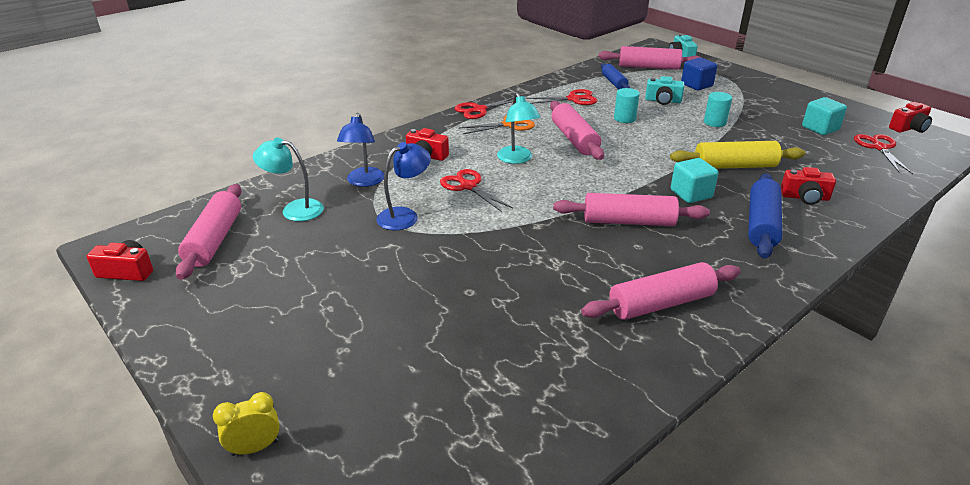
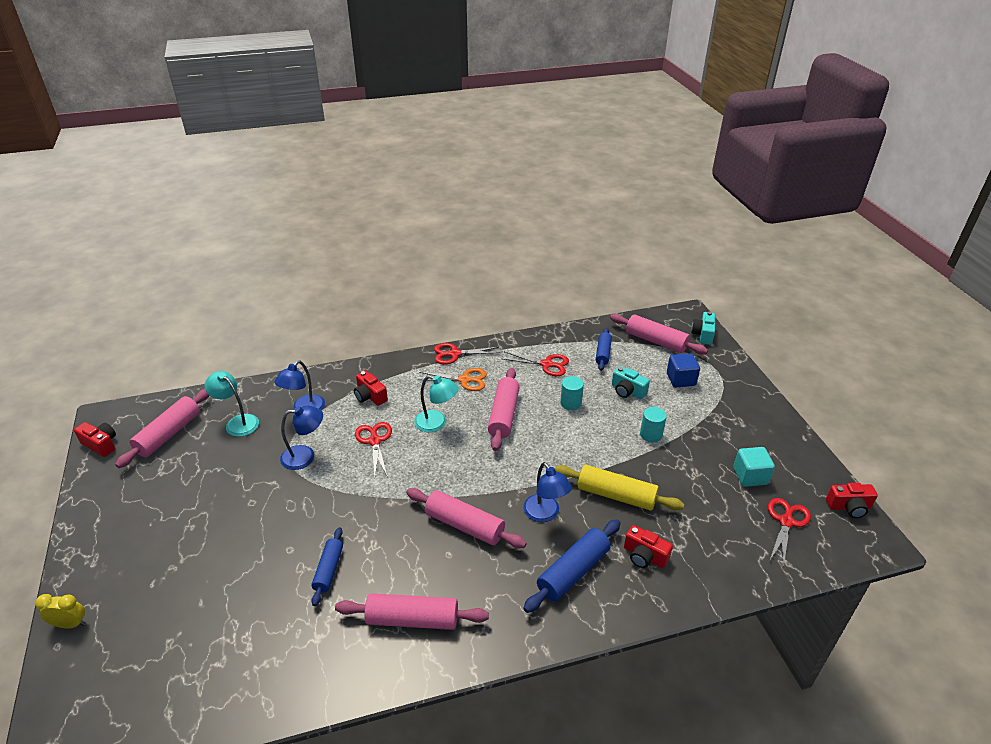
camera: 25 degrees right, 5 degrees up
turquoise lamp [497,93,540,164] -> turquoise lamp turned 75 degrees counterclockwise [414,375,459,432]
turquoise cube [671,158,719,203] -> blue lamp [523,462,572,522]
none -> blue rolling pin [311,527,343,606]

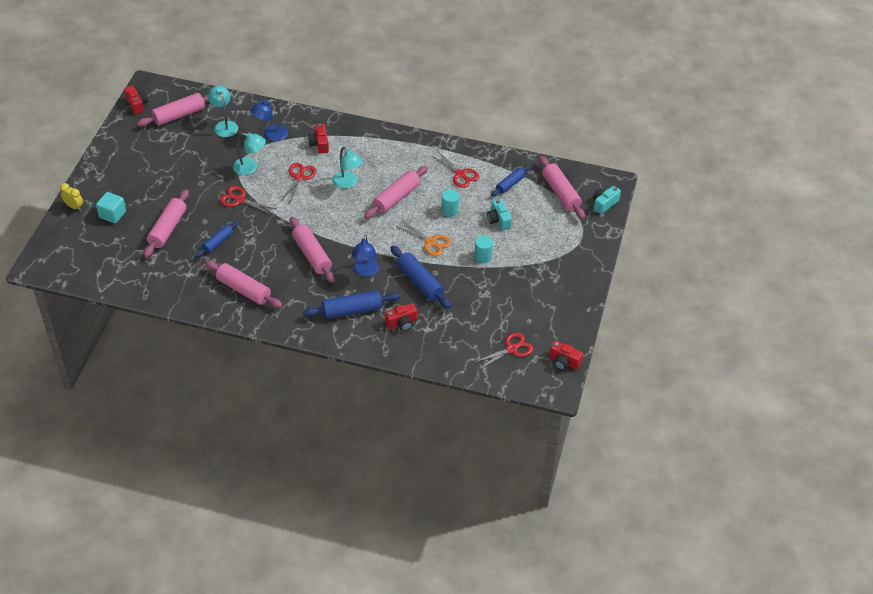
camera: 30 degrees right, 10 degrees up
blue lamp [280,406,323,470] -> turquoise lamp [233,132,266,175]
orange scissors [417,368,487,391] -> orange scissors moved to [396,221,451,256]
red scissors [434,343,501,364] -> red scissors moved to [220,186,276,215]
yellow rolling pin [555,465,684,511] -> blue rolling pin [390,246,451,309]
red camera [624,525,673,568] -> red camera turned 90 degrees counterclockwise [385,303,417,331]
blue cube [667,353,700,387] -> none
turquoise cube [733,447,775,487] -> turquoise cube moved to [96,192,126,223]
none -> pink rolling pin [144,189,189,258]

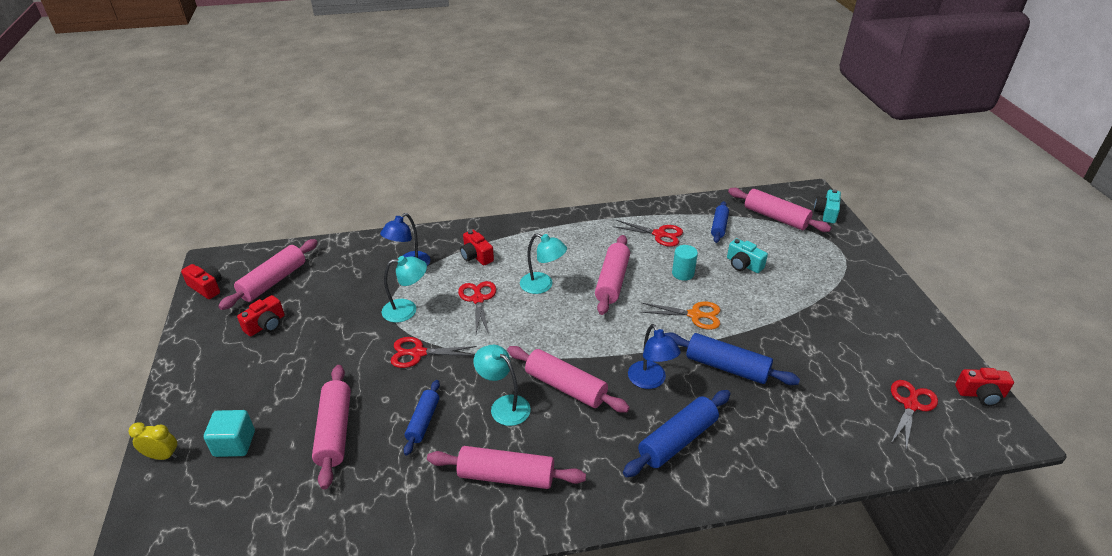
camera: 25 degrees left, 10 degrees down
turquoise lamp [208,86,238,137] -> turquoise lamp moved to [473,345,531,426]
red camera [385,303,417,331] -> red camera moved to [237,295,285,336]
turquoise cylinder [474,236,493,263] -> none

